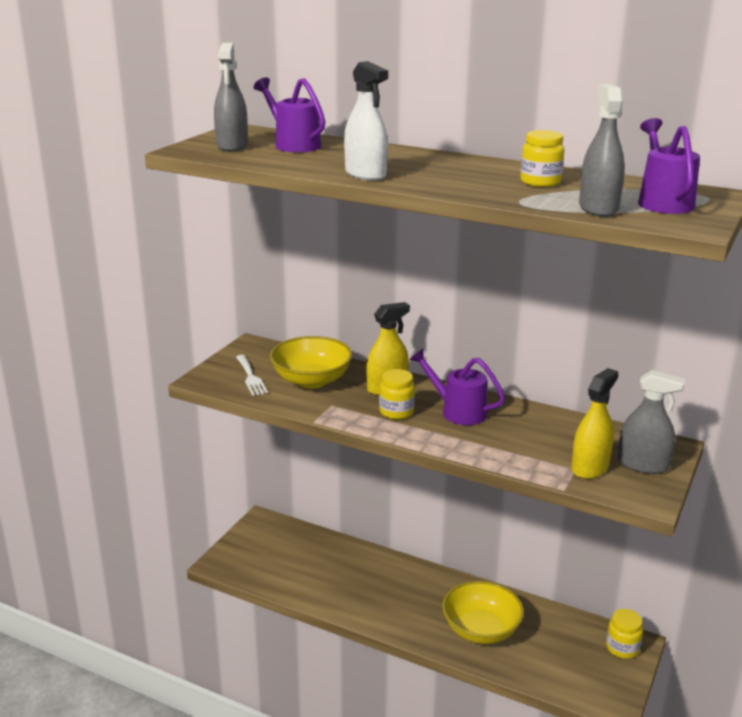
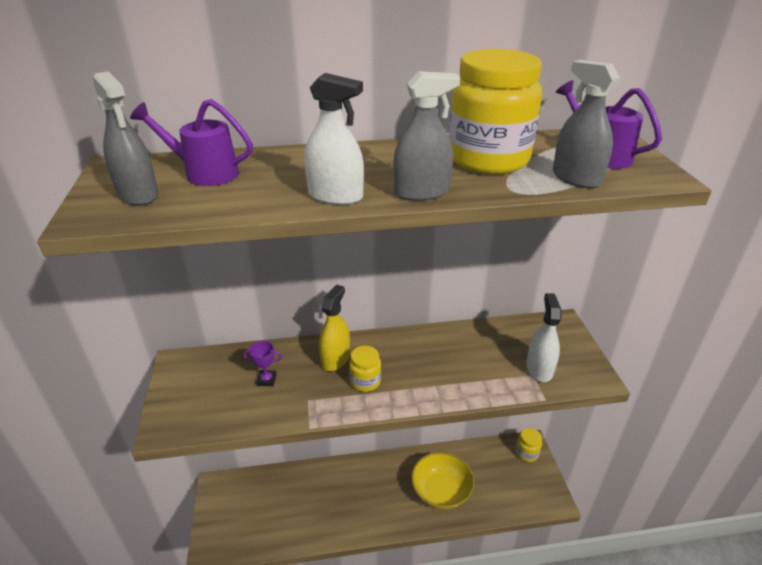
camera: 35 degrees left, 10 degrees up
white fork [236,355,268,396] -> none
yellow bowl [270,336,353,388] -> purple trophy [243,341,282,386]
purple watering can [410,349,505,425] -> none
yellow jar [520,130,564,187] -> yellow jar [449,49,542,174], size x2.12
yellow spray bottle [571,368,618,479] -> white spray bottle [526,293,562,382]
grey spray bottle [618,370,686,474] -> grey spray bottle moved to [393,71,460,201]

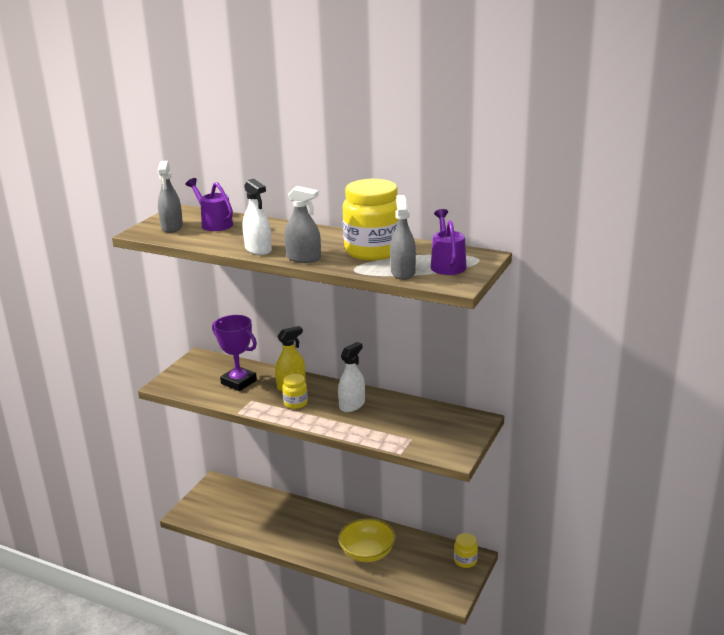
camera: 35 degrees right, 10 degrees down
purple trophy [243,341,282,386] -> purple trophy [212,315,257,391], size x2.11
white spray bottle [526,293,562,382] -> white spray bottle moved to [338,342,365,412]

